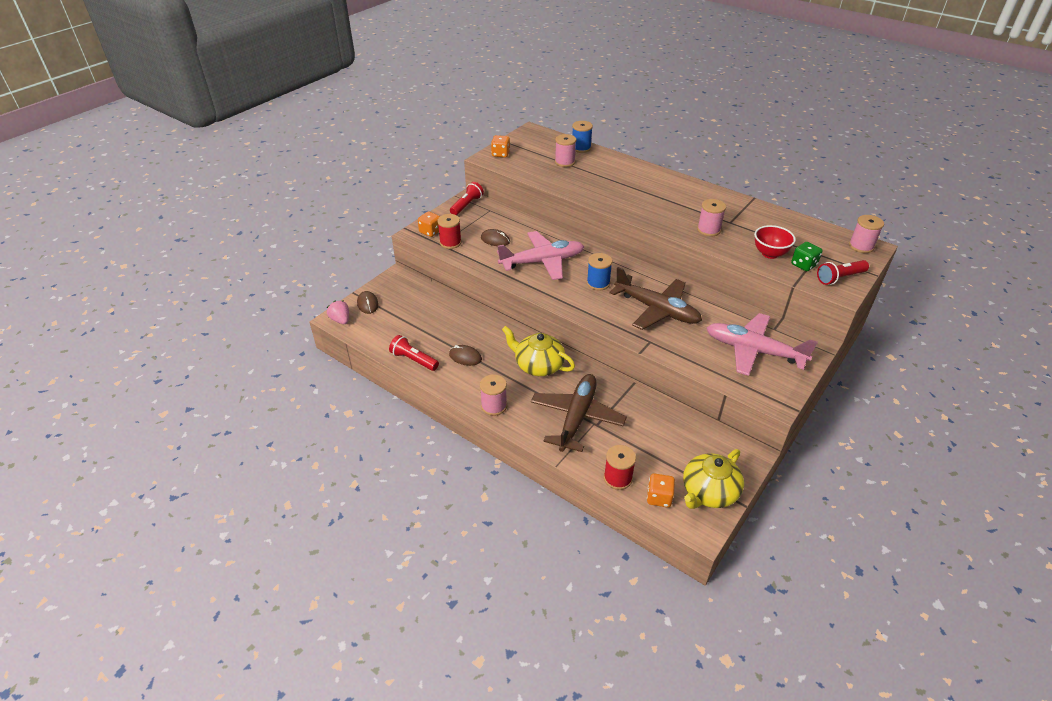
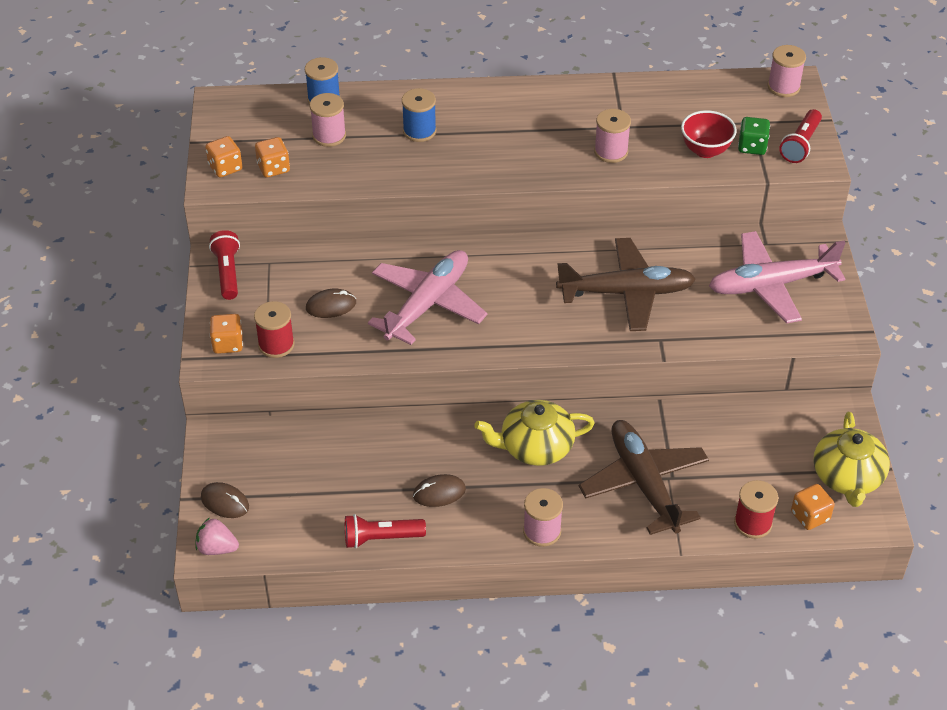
camera: 40 degrees left, 5 degrees up
blue spool [587,253,613,291] -> blue spool moved to [402,88,436,142]
none -> orange dice [255,137,290,178]

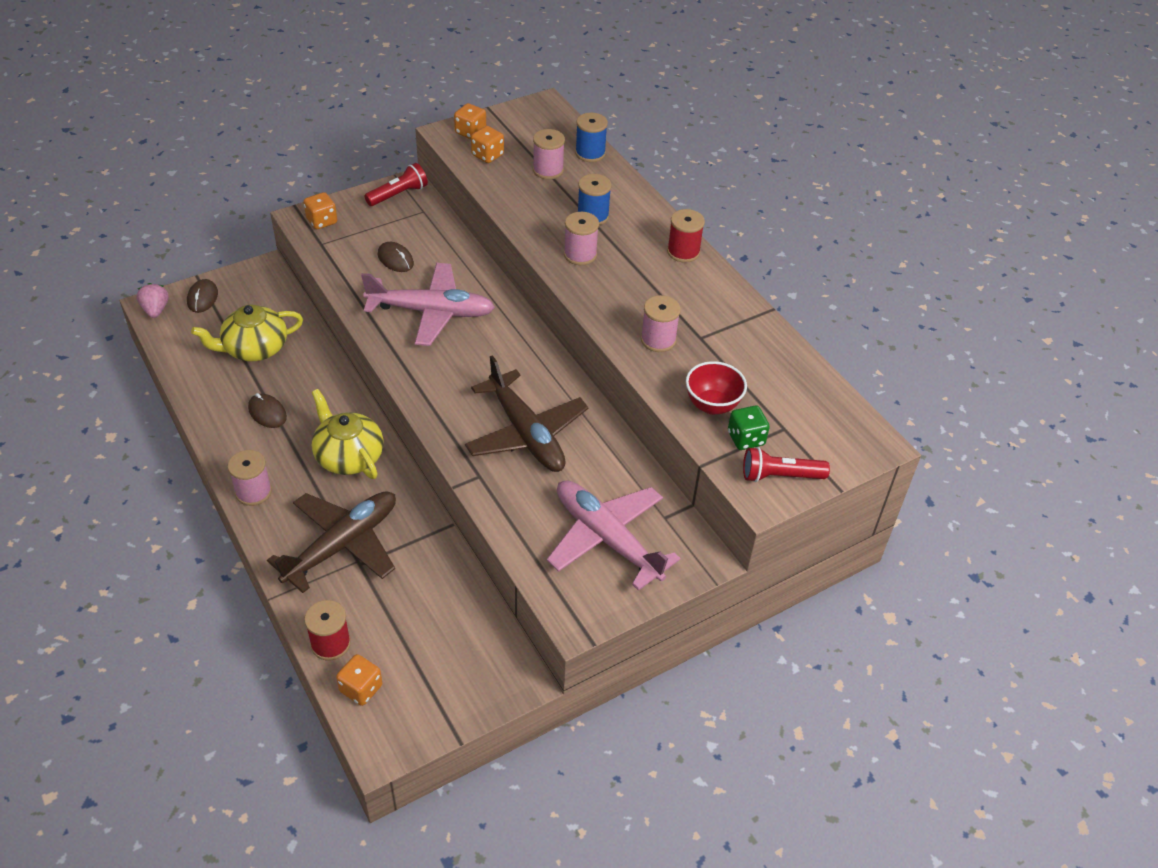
camera: 60 degrees right, 0 degrees up
red spool [254,301,295,358] -> red spool moved to [667,209,705,263]
red flashlight [345,514,426,549] -> none
pink spool [768,45,806,97] -> pink spool moved to [564,212,599,265]
yellow teapot [813,412,890,507] -> yellow teapot moved to [191,305,303,361]

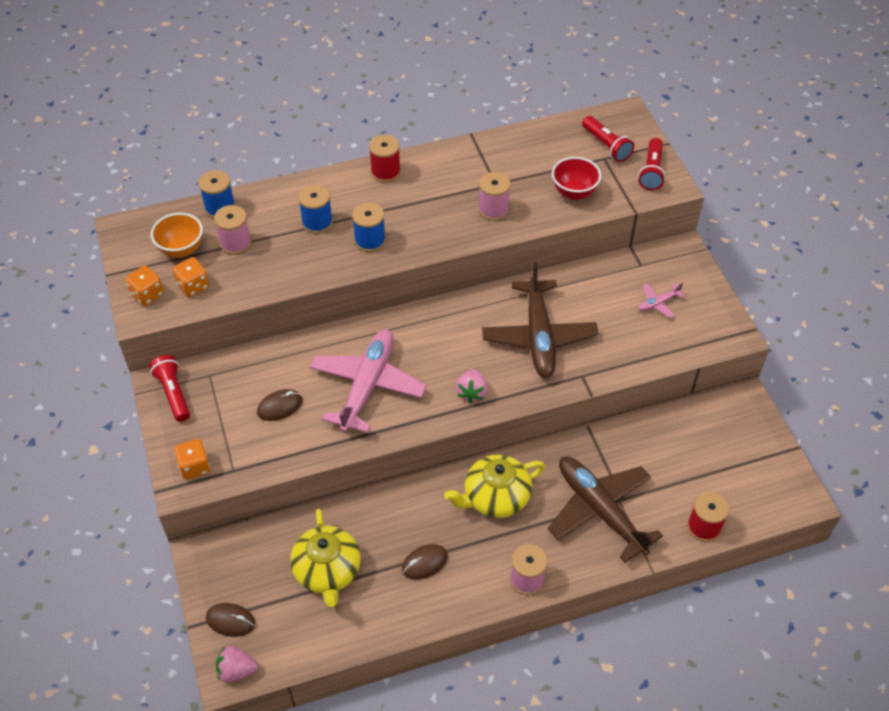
camera: 75 degrees left, 5 degrees up
orange dice [336,654,382,706] -> none
brown plane [465,355,588,472] -> brown plane turned 105 degrees clockwise [482,262,598,378]
pink plane [547,480,681,591] -> pink plane [638,283,685,318], size x0.42
pink spool [564,212,599,265] -> blue spool [352,203,386,252]
green dice [728,406,770,450] -> none
none -> orange bowl [151,213,203,258]
none -> pink strawberry [456,369,488,403]
none -> red flashlight [582,116,634,162]

